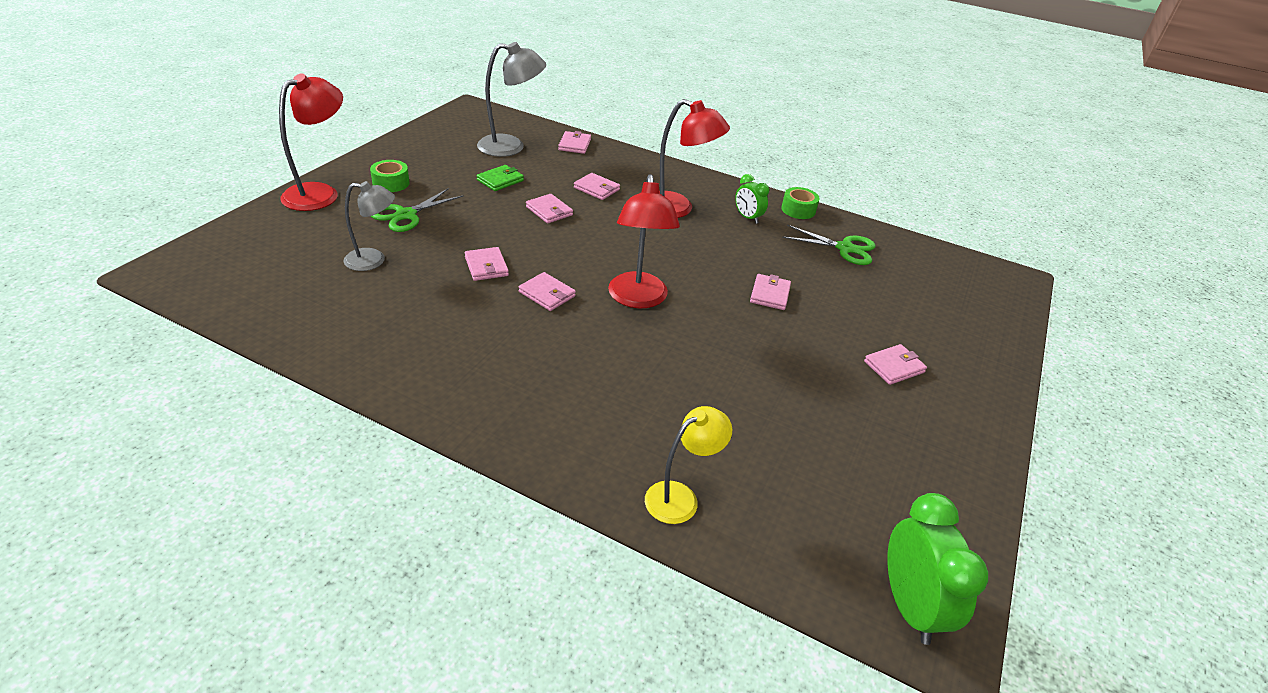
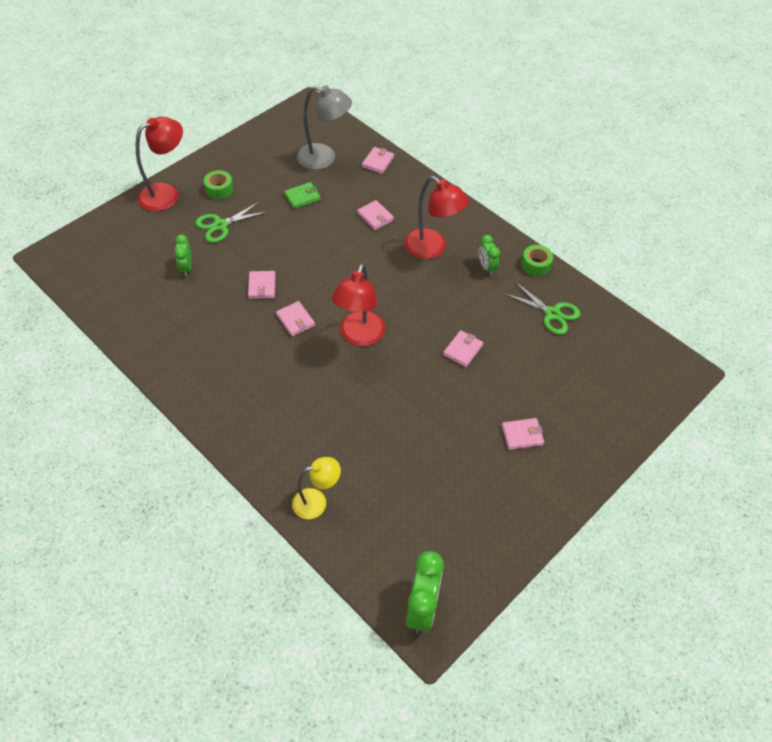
camera: 20 degrees right, 15 degrees up
grey lamp [344,181,395,271] -> green clock [175,235,192,276]
pink wallet [526,194,573,224] -> none

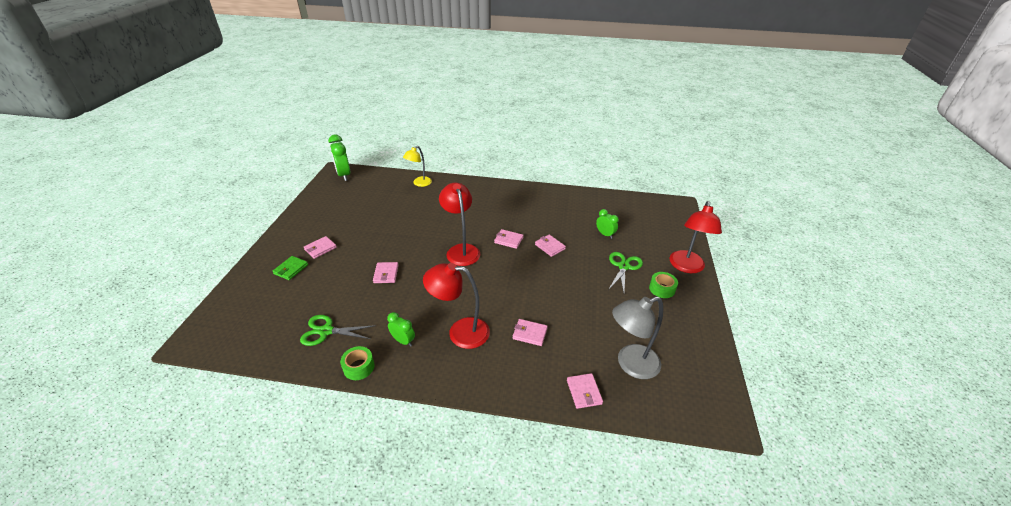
camera: 145 degrees right, 15 degrees down
green wallet [284,182,321,209] -> green wallet moved to [272,256,308,280]

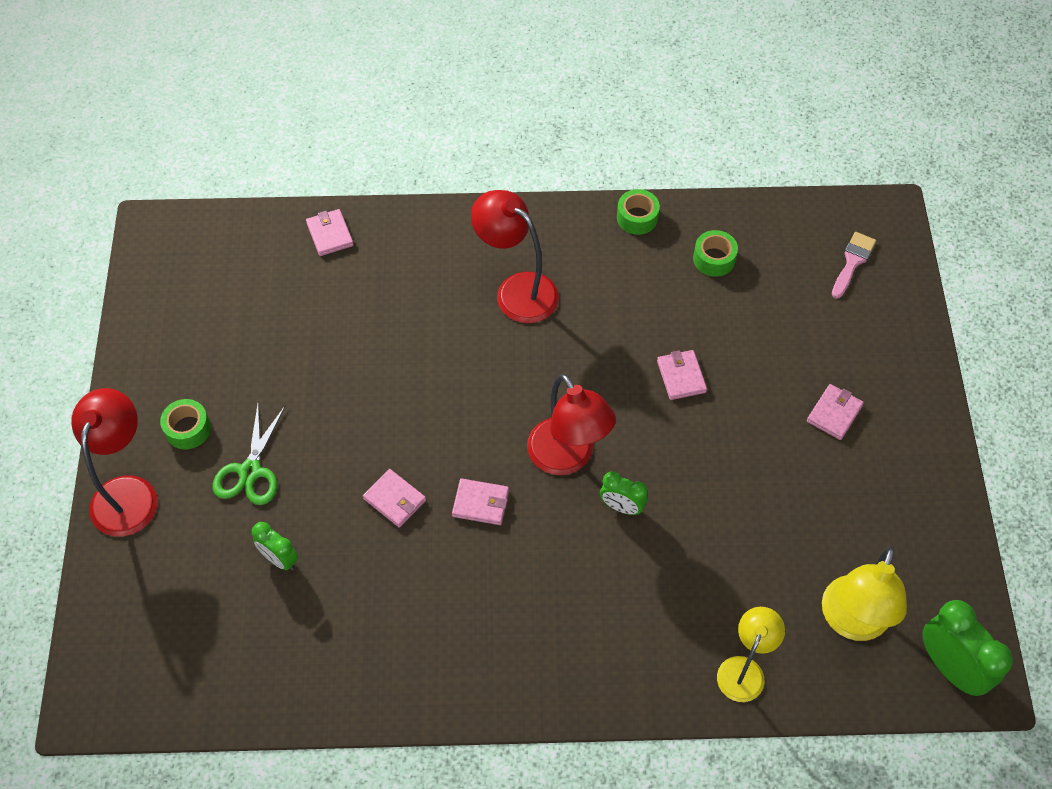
camera: 170 degrees right, 20 degrees up
green wallet [272,256,308,280] -> none
green scissors [300,315,376,346] -> green tape [693,230,738,277]
green clock [387,312,415,347] -> green clock moved to [600,472,648,515]
red lamp [423,263,490,349] -> red lamp turned 135 degrees counterclockwise [471,190,559,323]
pink wallet [513,319,548,346] -> none
grey lamp [612,296,663,379] -> none
none -> yellow lamp [822,547,907,641]
none -> pink brush [832,232,876,299]

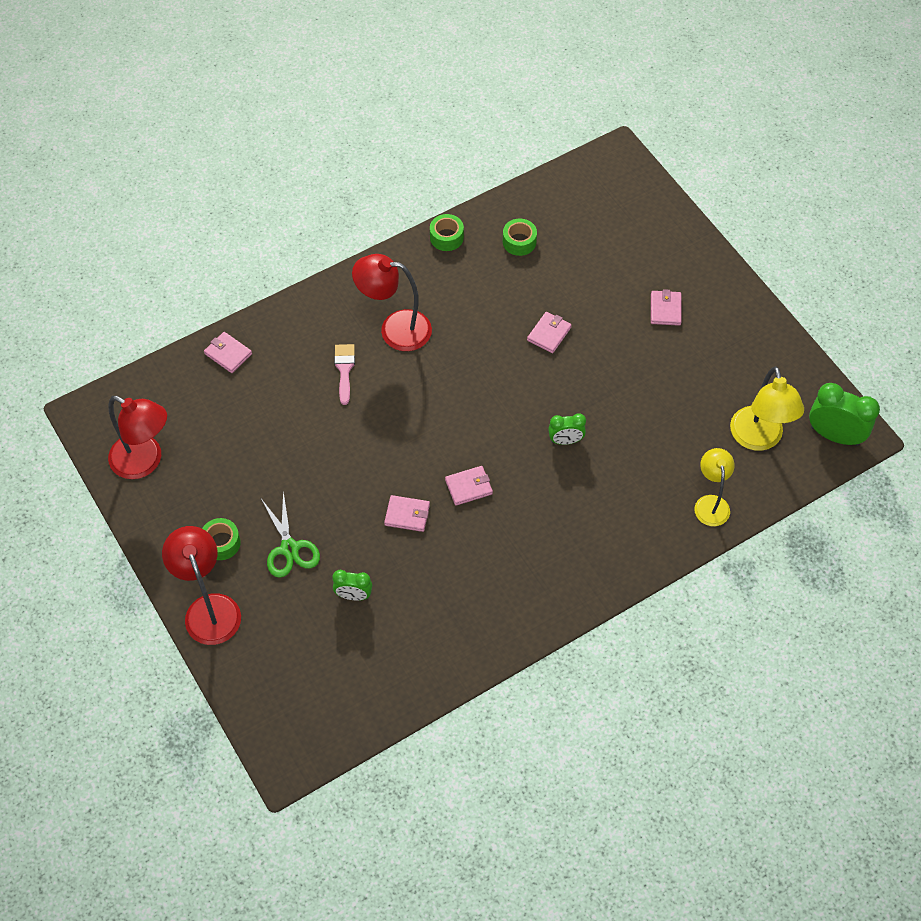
camera: 30 degrees left, 0 degrees up
red lamp [527,374,616,475] -> red lamp moved to [108,396,167,479]
pink wallet [657,350,707,400] -> pink wallet turned 75 degrees clockwise [527,312,572,353]
pink brush [832,232,876,299] -> pink brush moved to [334,344,355,405]

